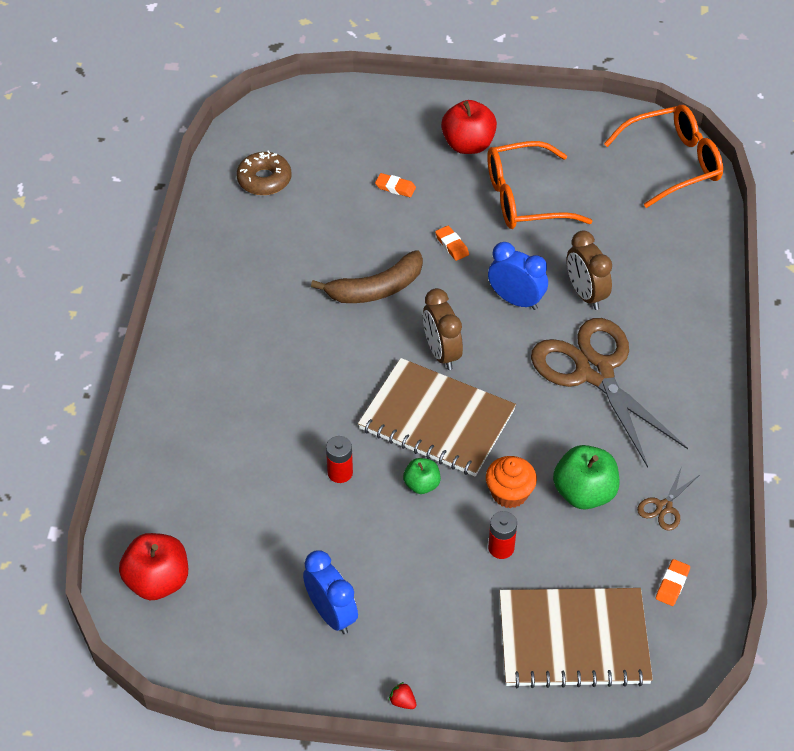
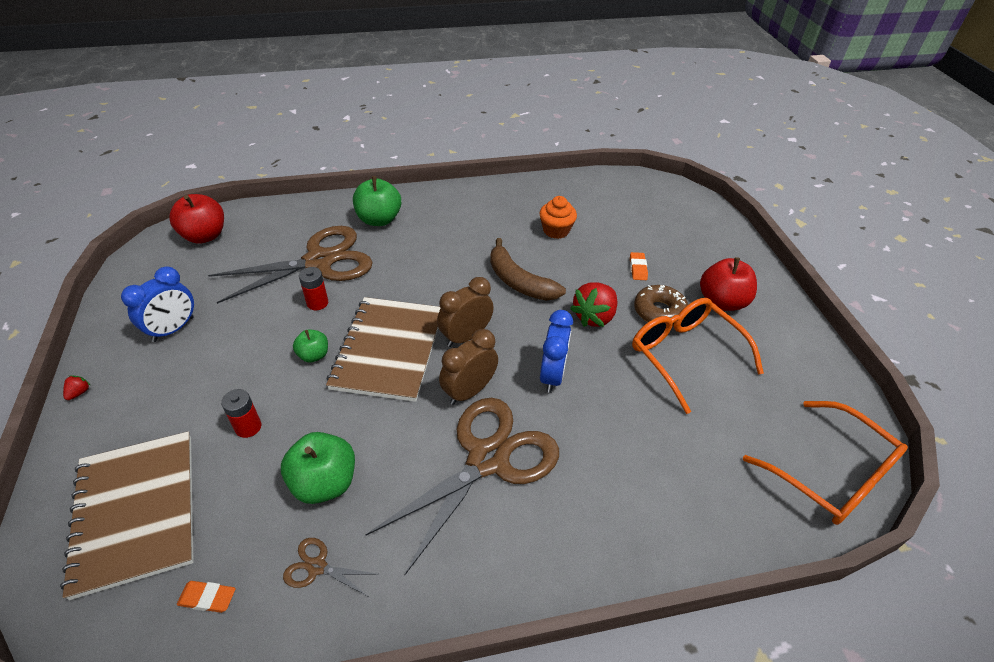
camera: 70 degrees right, 5 degrees down
brown donut [236,150,291,195] -> brown donut moved to [634,285,688,326]
orange eraser [435,226,469,261] -> red strawberry [570,282,617,327]
orange cupcake [486,456,537,508] -> orange cupcake moved to [540,196,577,239]
brown clock [567,230,612,310] -> brown clock moved to [439,329,498,405]
none -> brown scissors [208,226,373,304]
none -> green apple [353,176,401,226]

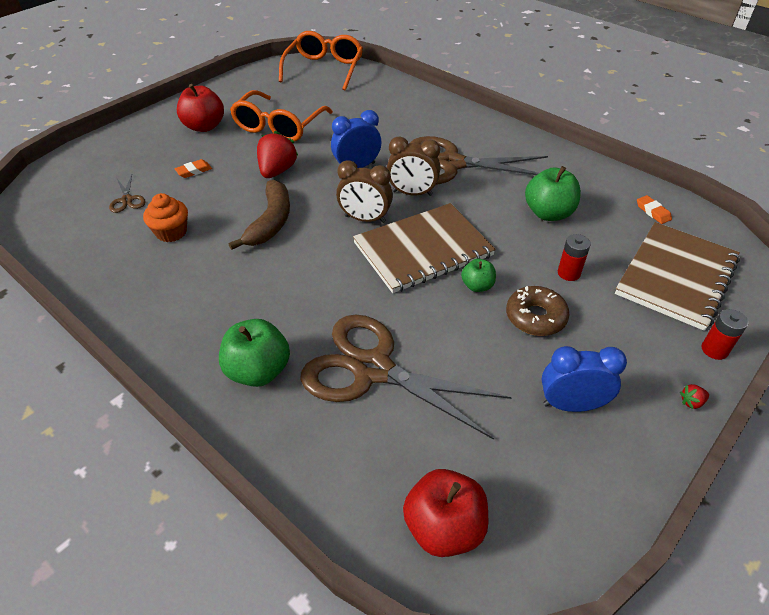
camera: 125 degrees left, 0 degrees up
brown scissors [283,538,377,597] -> brown scissors moved to [109,175,146,213]
red battery [299,267,328,310] -> red battery moved to [701,309,748,360]
red strawberry [570,282,617,327] -> red strawberry turned 75 degrees counterclockwise [257,131,298,178]
brown donut [634,285,688,326] -> brown donut moved to [506,286,570,336]

